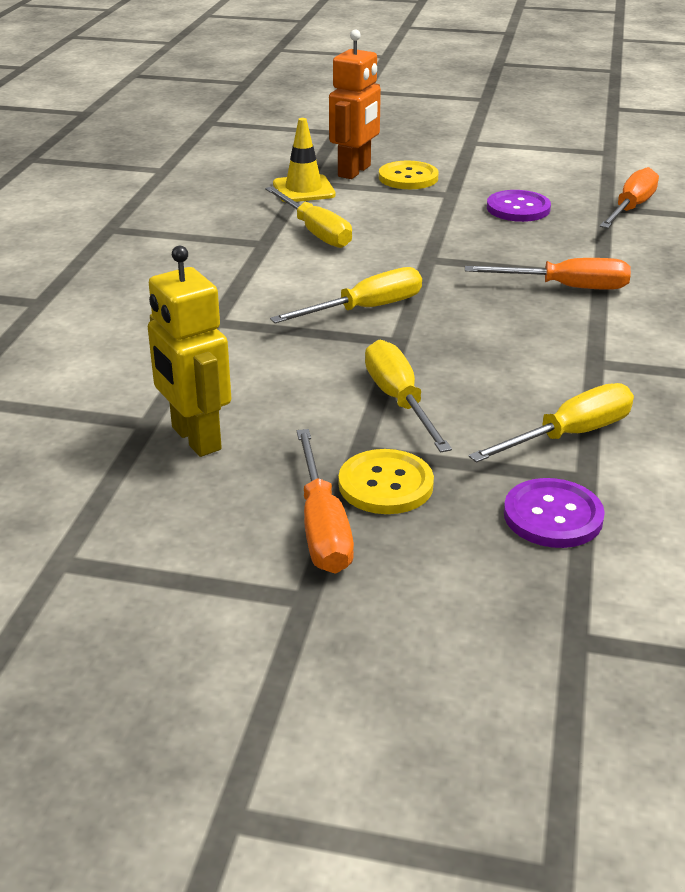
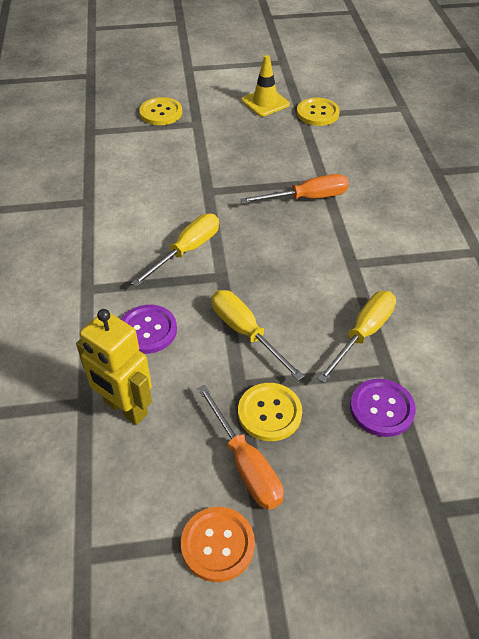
camera: 20 degrees left, 15 degrees up
yellow screwdriver [265,186,352,248] -> none
yellow traffic cone [273,118,336,202] -> yellow traffic cone moved to [241,55,290,117]
orange robot [329,30,381,179] -> none
purple button [487,190,551,222] -> purple button moved to [121,305,177,354]
orange screwdriver [599,167,659,228] -> yellow button [297,98,340,126]
none -> orange button [181,507,255,582]

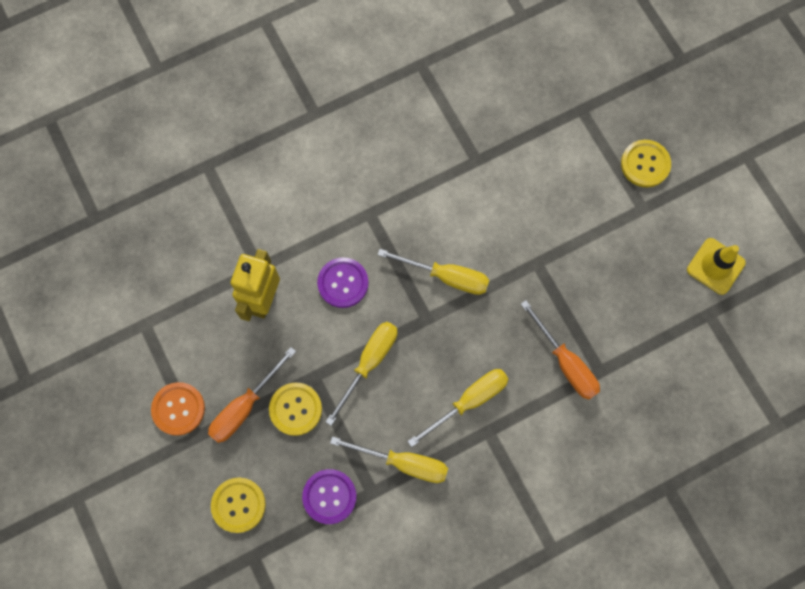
camera: 70 degrees right, 25 degrees up
yellow button [297,98,340,126] -> yellow button moved to [211,477,266,533]
none -> yellow screwdriver [407,369,508,447]

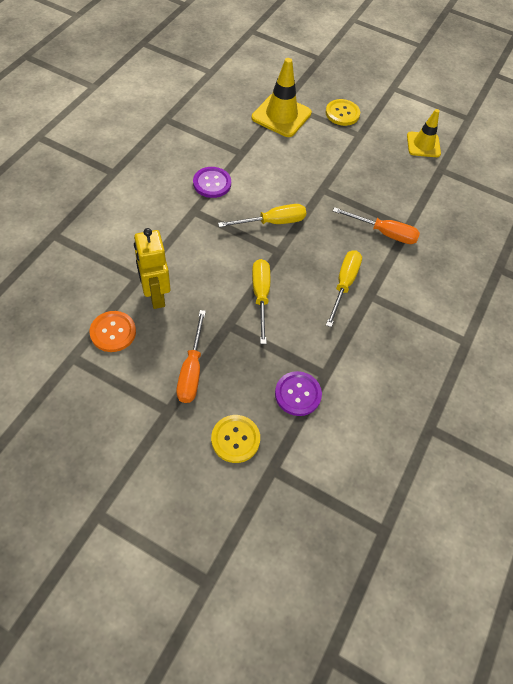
camera: 40 degrees left, 15 degrees down
orange button [151,382,205,436] -> orange button moved to [89,311,136,352]
yellow button [269,382,322,436] -> none
purple button [317,257,369,308] -> purple button moved to [193,167,231,198]
yellow screwdriver [330,436,448,483] -> none
none -> yellow traffic cone [252,58,312,137]

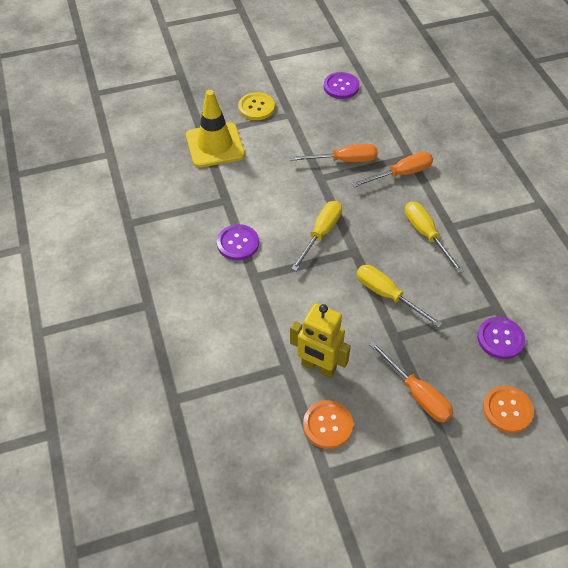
camera: 40 degrees left, 5 degrees down
yellow button [211,415,260,463] -> orange button [483,386,534,433]
yellow traffic cone [407,109,441,157] -> purple button [324,72,359,99]
none -> orange screwdriver [290,144,378,162]

